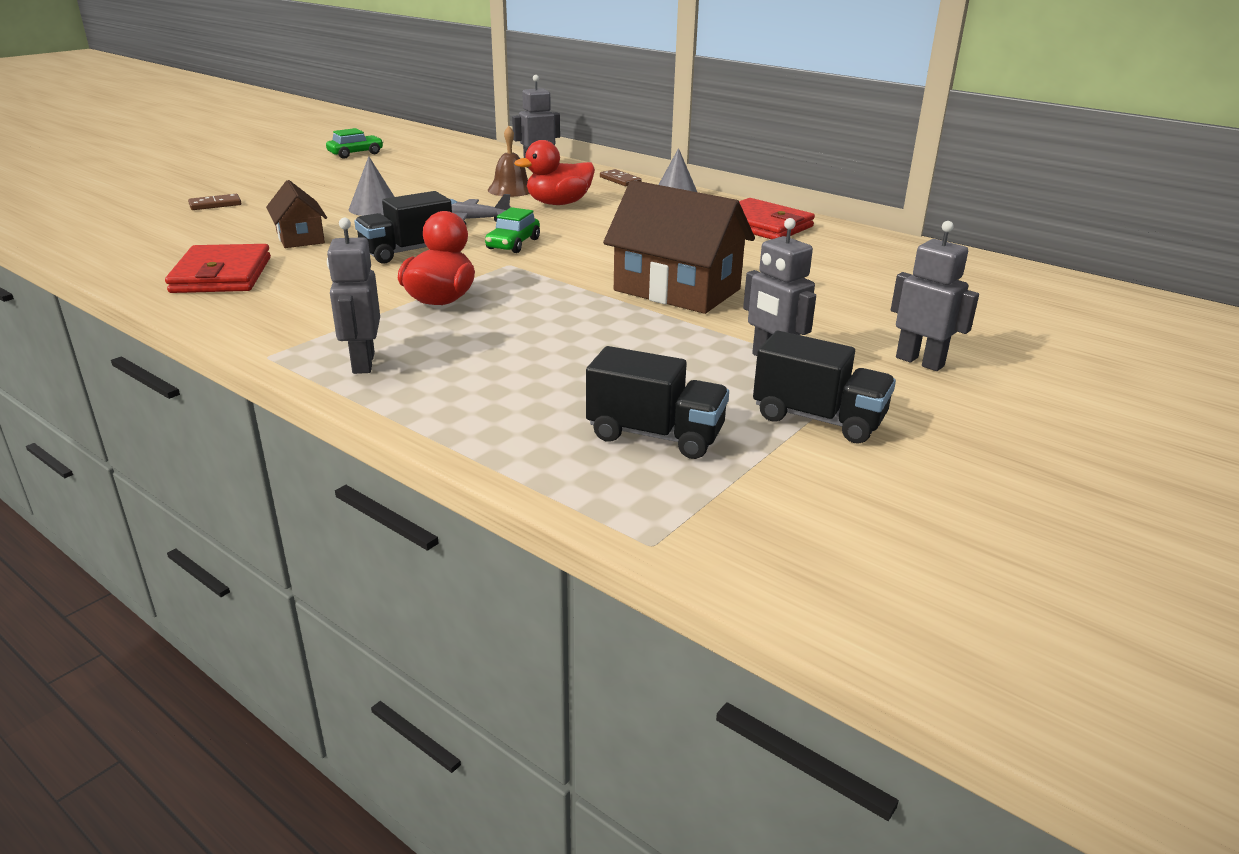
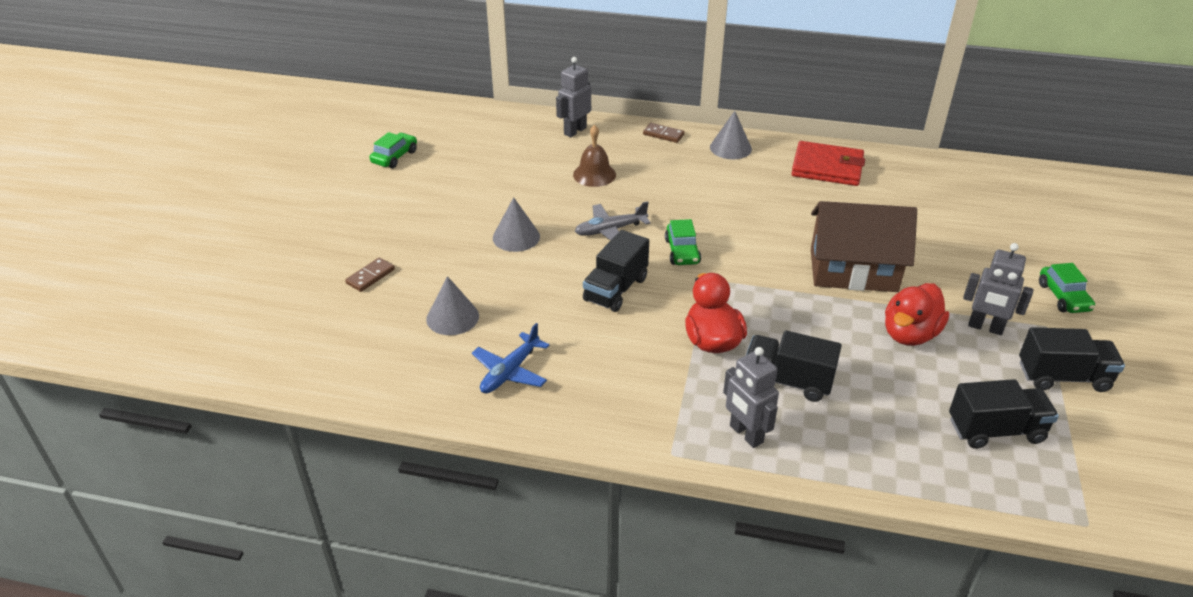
camera: 25 degrees left, 10 degrees up
red wallet [165,244,271,293] -> blue plane [472,323,549,393]
brown house [266,180,327,248] -> none
red duck [514,140,595,205] -> red duck moved to [885,283,949,346]
grey robot [891,221,979,371] -> green car [1039,263,1095,313]
none -> grey cone [426,276,479,335]
none -> black truck [746,331,842,402]

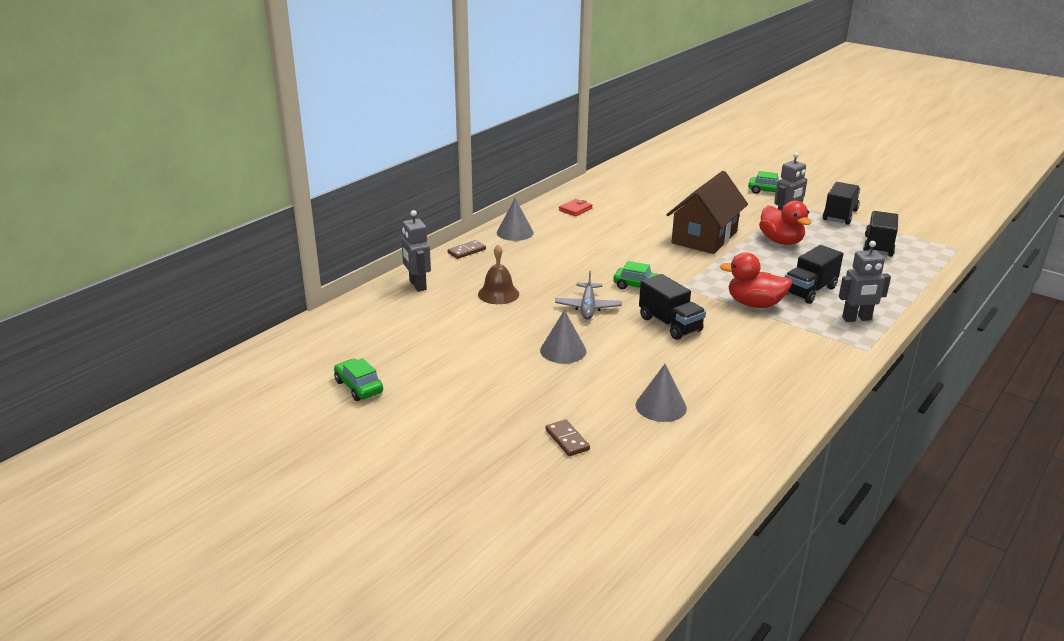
camera: 65 degrees left, 10 degrees down
blue plane [472,323,549,393] -> none
red wallet [791,141,865,186] -> red wallet [559,199,593,216], size x0.51

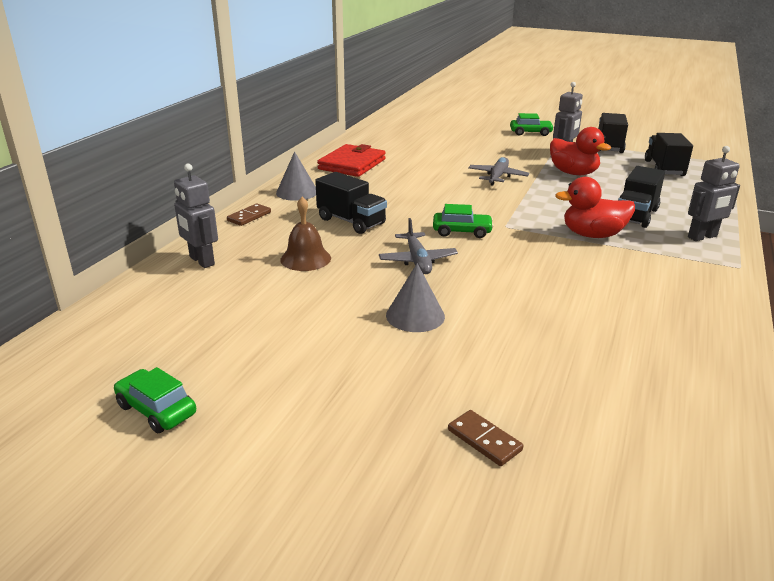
camera: 15 degrees left, 0 degrees up
red wallet [559,199,593,216] -> red wallet [317,144,386,177], size x1.97
grey cone [636,364,687,422] -> none
black truck [639,274,706,340] -> black truck moved to [315,172,387,234]
brown house [666,171,748,254] -> grey plane [468,157,529,185]

